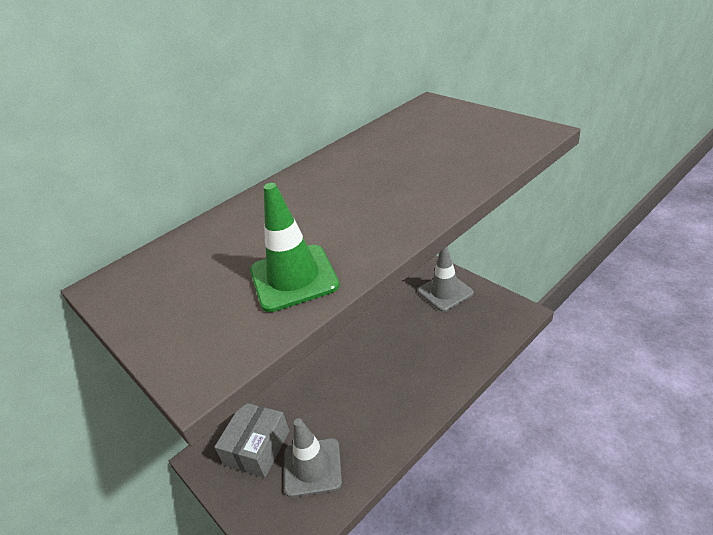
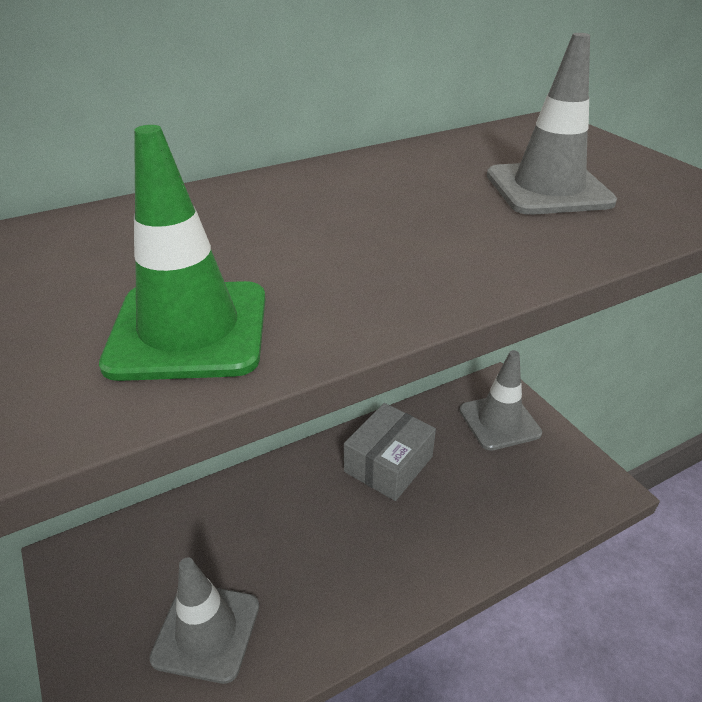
camera: 10 degrees right, 0 degrees up
grey box [214,403,289,478] -> grey box moved to [344,403,436,501]
none -> grey traffic cone [487,33,617,215]

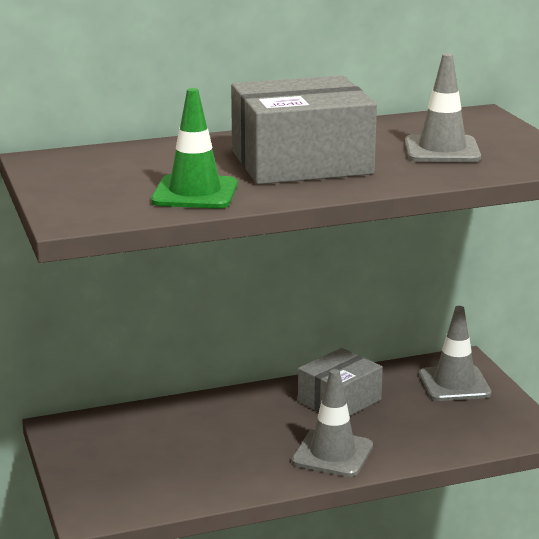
camera: 10 degrees right, 15 degrees down
grey traffic cone [149,558,259,684] -> grey traffic cone moved to [292,369,373,477]
none -> grey box [231,75,377,185]

